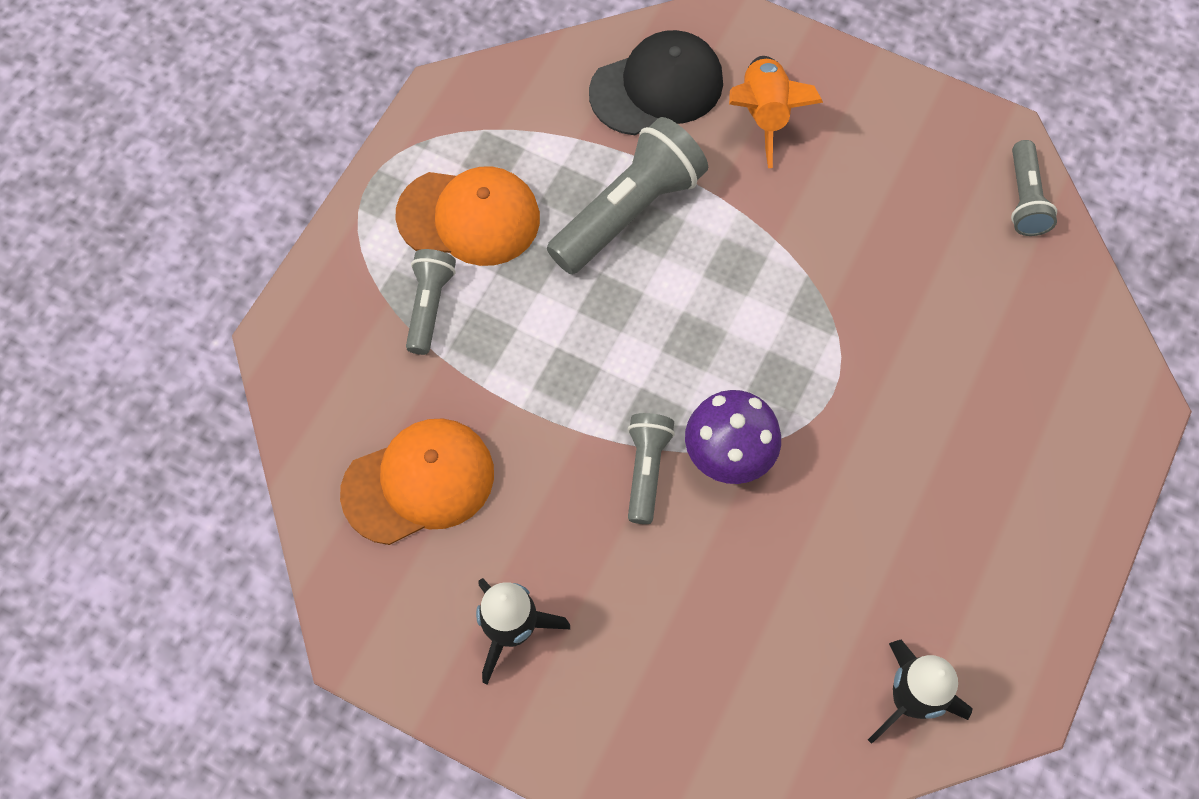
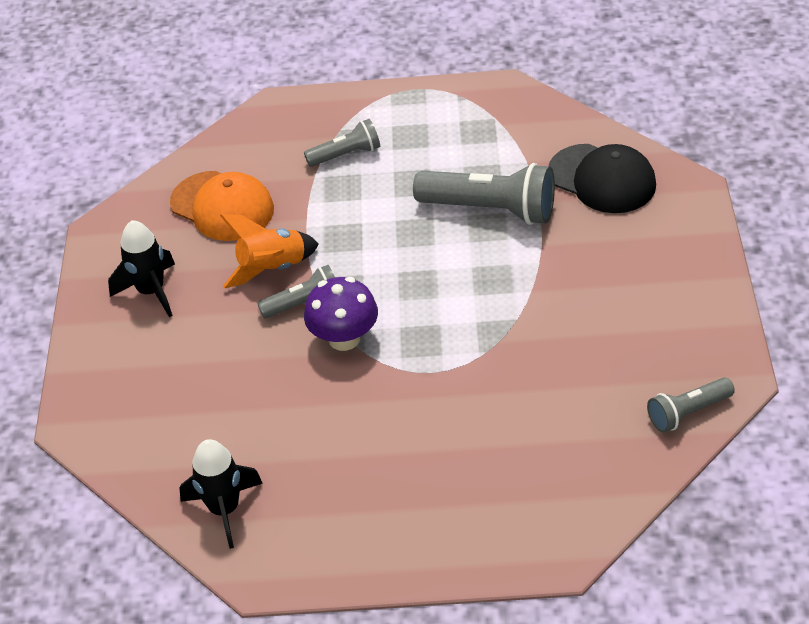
camera: 65 degrees right, 20 degrees down
orange cap [395,166,540,266] -> none
orange rocket [729,56,823,168] -> orange rocket moved to [220,214,319,288]

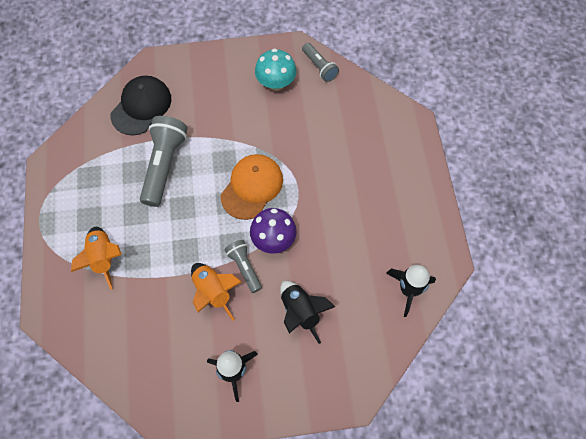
camera: 100 degrees left, 20 degrees up
orange cap [170,171,274,241] -> orange cap moved to [221,154,283,220]
grey flashlight [304,119,380,167] -> orange rocket [71,227,122,290]
none -> turquoise mushroom [255,48,297,91]
none -> black rocket [280,281,335,344]

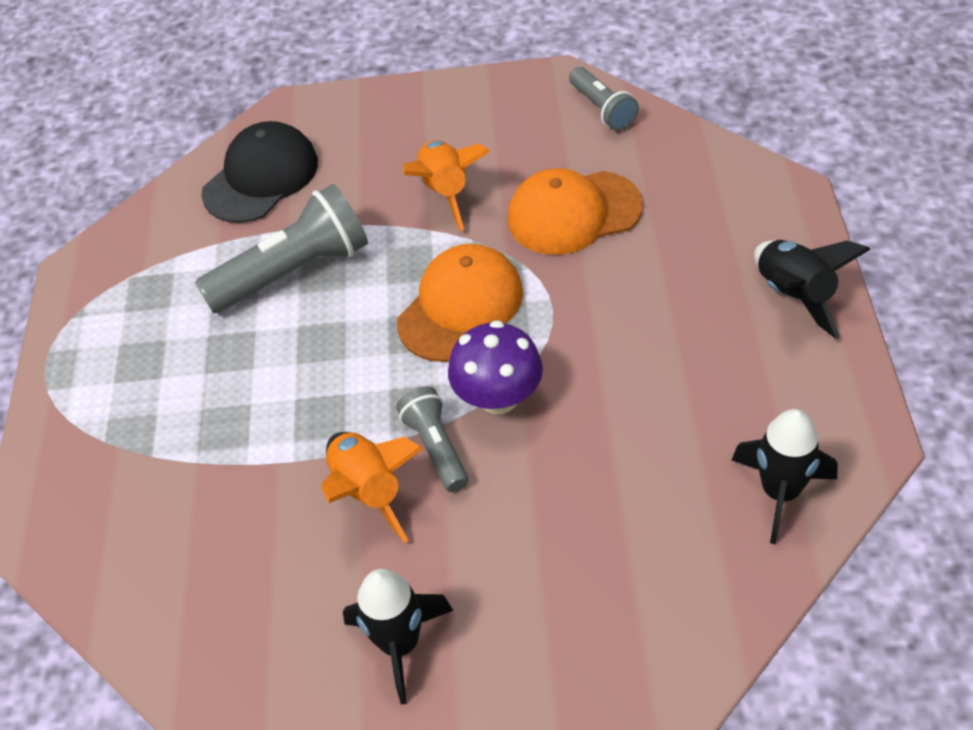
camera: 10 degrees right, 15 degrees down
orange rocket [71,227,122,290] -> orange rocket moved to [403,140,491,231]
grey flashlight [140,116,188,207] -> grey flashlight turned 45 degrees clockwise [195,184,368,313]
turquoise mushroom [255,48,297,91] -> none
black rocket [280,281,335,344] -> black rocket moved to [754,240,871,339]
none -> orange cap [507,168,643,255]

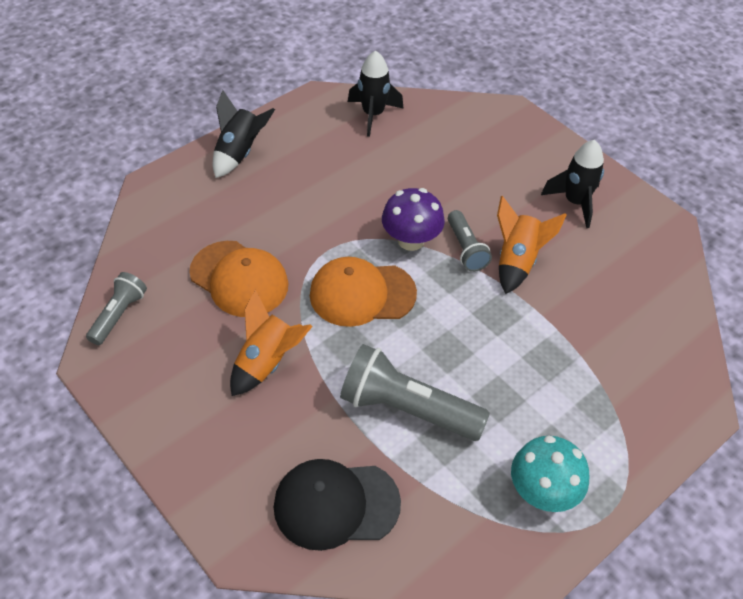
camera: 135 degrees left, 0 degrees up
grey flashlight [396,386,469,492] -> grey flashlight turned 45 degrees counterclockwise [448,210,492,272]
none -> turquoise mushroom [511,436,590,512]

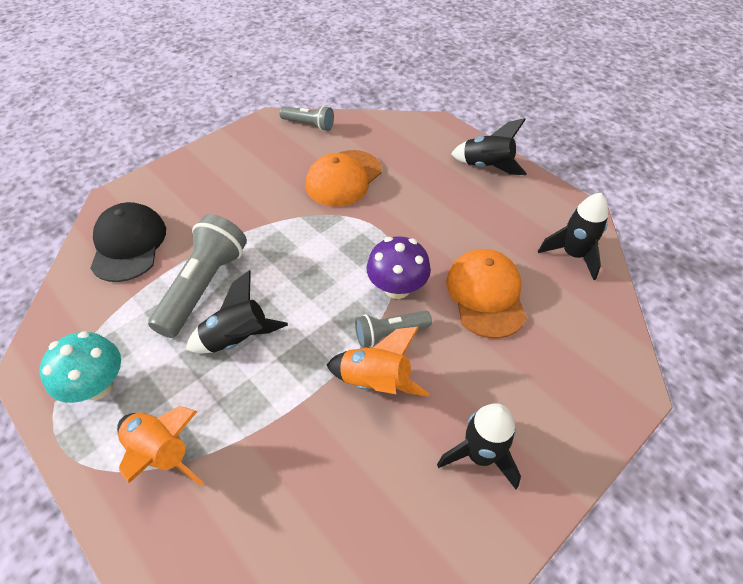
camera: 90 degrees right, 0 degrees up
orange rocket [230,290,313,396] -> orange rocket moved to [117,406,204,487]
orange cap [310,257,417,327] -> orange cap moved to [446,249,527,339]
none -> black rocket [186,270,288,353]

